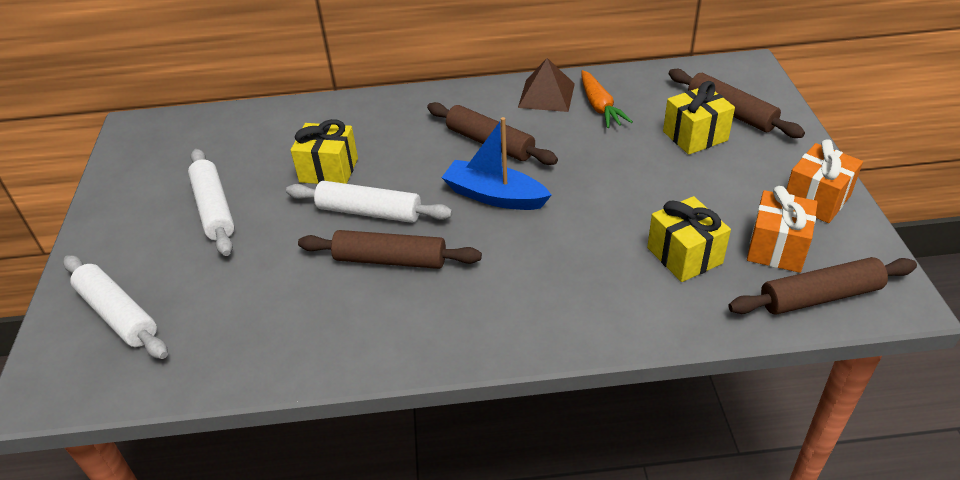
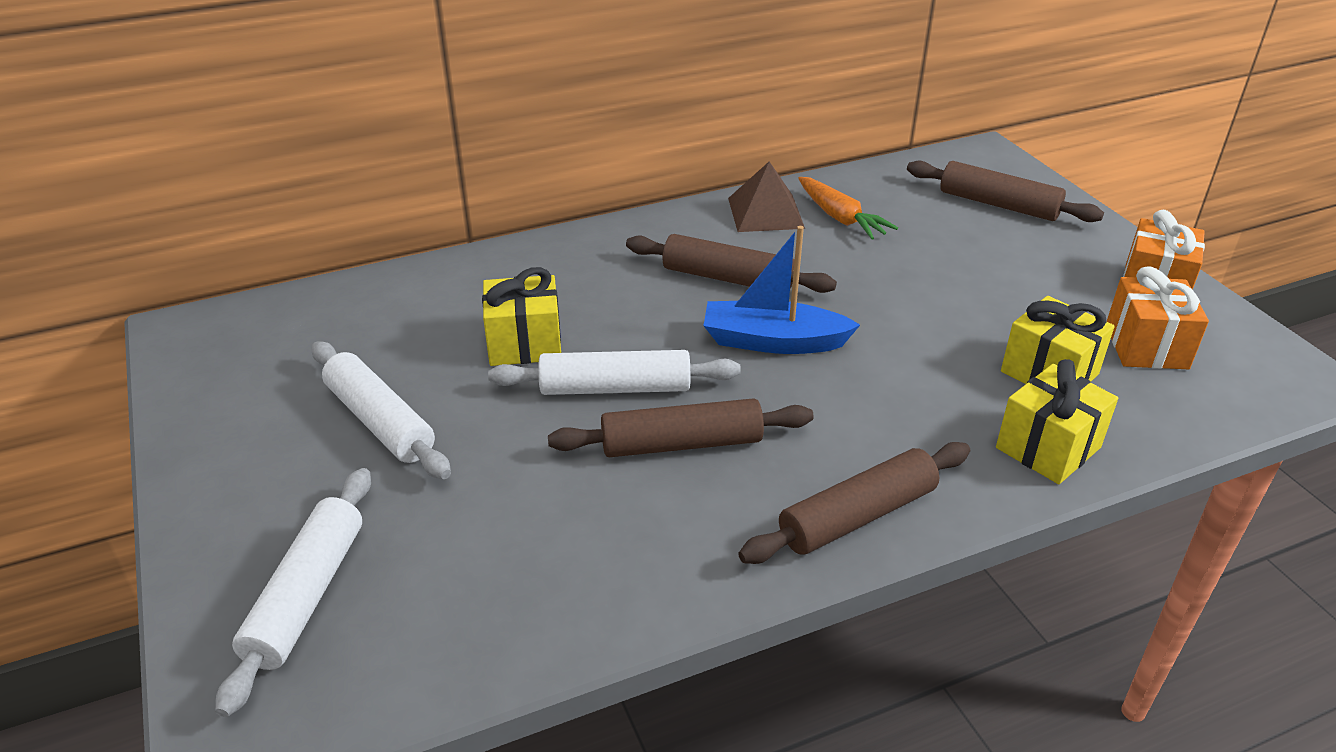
camera: 20 degrees left, 5 degrees down
white rolling pin [63,255,168,359] -> white rolling pin turned 75 degrees clockwise [215,468,371,717]
yellow gift [663,81,735,155] -> yellow gift moved to [996,359,1118,484]
brown rolling pin [728,257,917,315] -> brown rolling pin moved to [738,442,970,564]

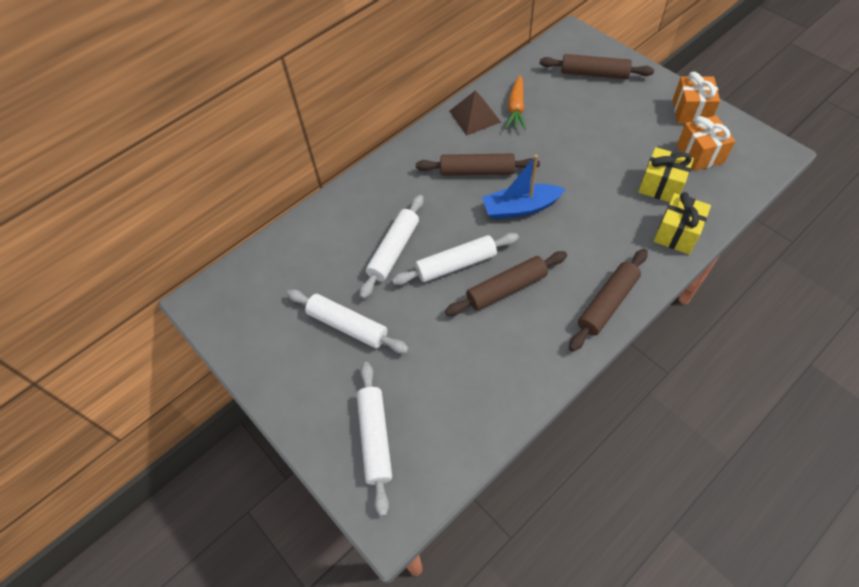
camera: 15 degrees left, 20 degrees up
yellow gift [482,267,561,366] -> white rolling pin [360,195,424,299]
orange carrot [798,177,898,240] -> orange carrot turned 60 degrees clockwise [505,75,526,129]

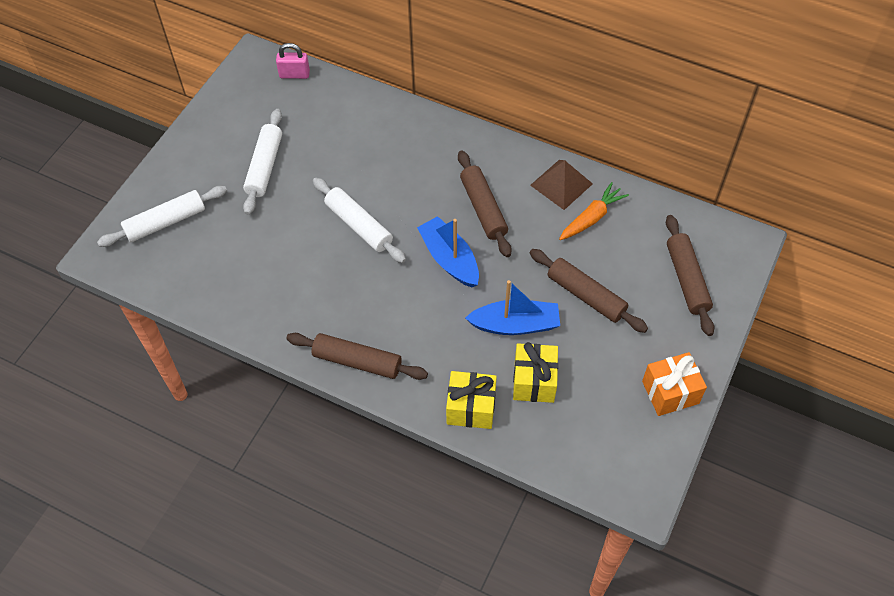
camera: 65 degrees right, 0 degrees up
white rolling pin [360,195,424,299] -> none
brown rolling pin [445,251,567,316] -> brown rolling pin moved to [530,249,648,333]
orange carrot [505,75,526,129] -> orange carrot turned 150 degrees clockwise [559,182,629,240]
orange gift [677,115,735,171] -> none
none -> pink padlock [276,43,310,79]
none -> blue boat [465,280,560,335]

